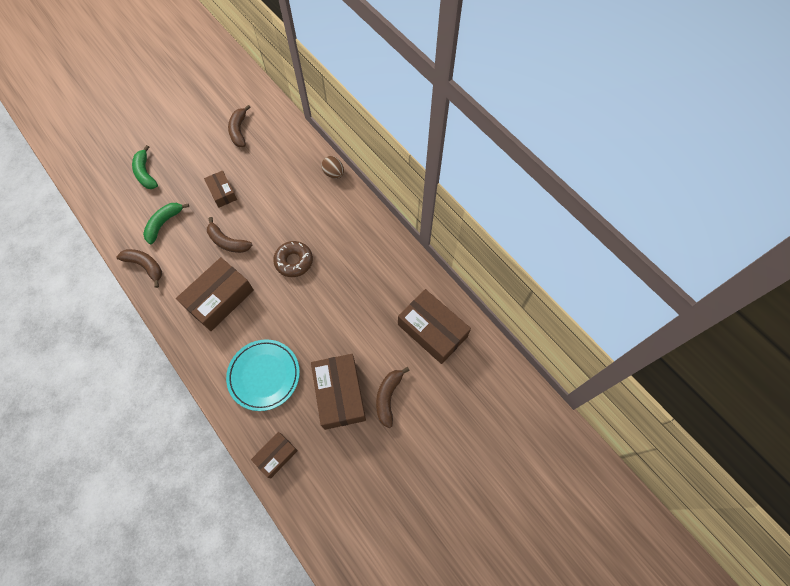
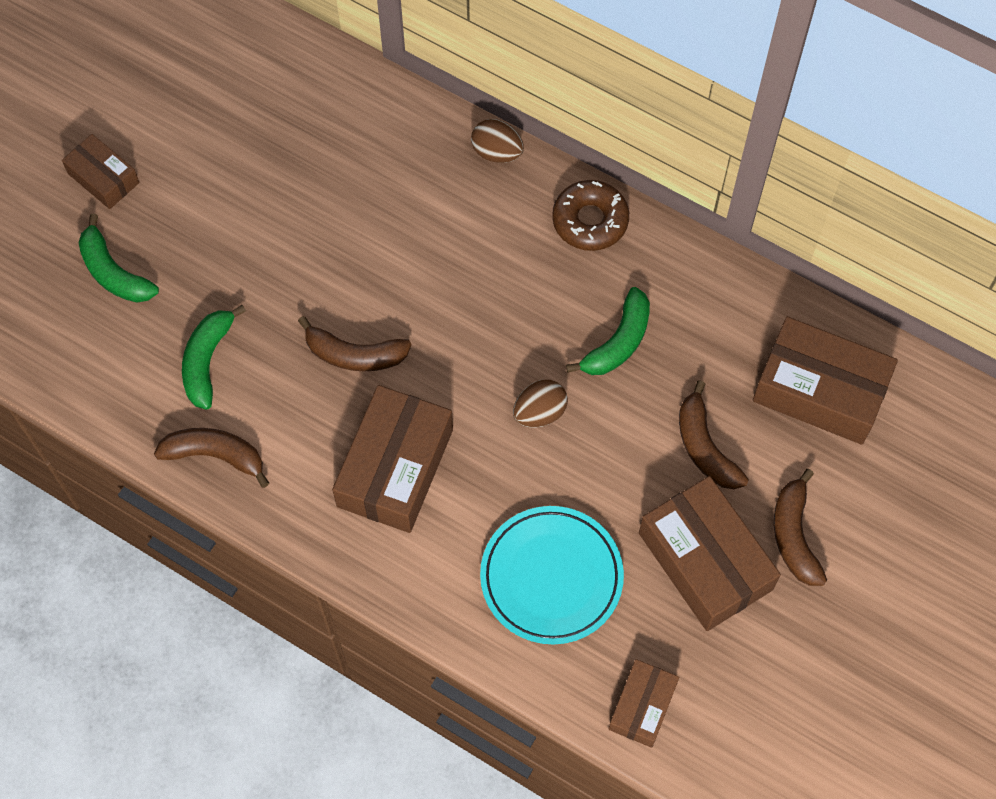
camera: 20 degrees left, 0 degrees up
brown box [204,171,237,208] -> brown box moved to [62,134,140,209]
brown banana [228,105,251,147] -> brown banana moved to [679,380,749,489]
brown donut [273,241,313,277] -> brown donut moved to [552,180,629,251]
none -> brown egg [513,380,568,428]
none -> green banana [566,287,650,375]

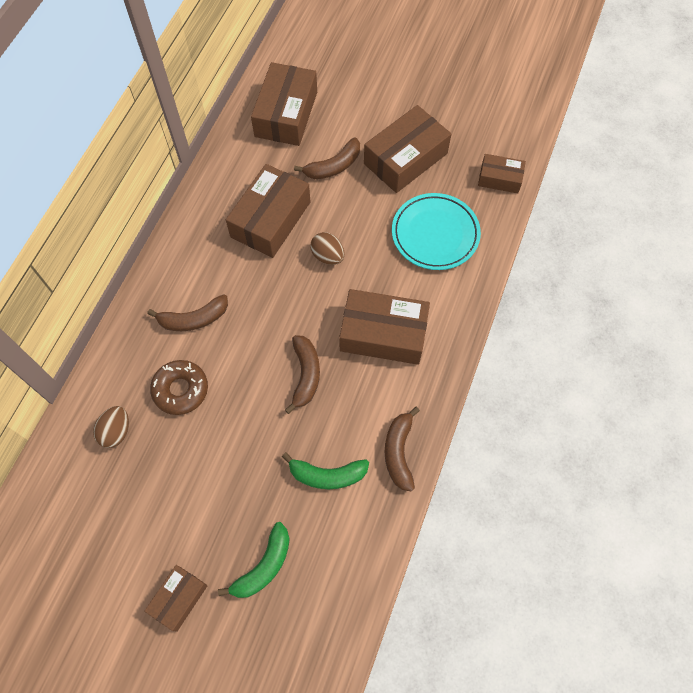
camera: 100 degrees left, 0 degrees up
brown egg [471,119,524,163] -> brown egg moved to [93,406,129,448]
brown donut [552,180,629,251] -> brown donut moved to [150,360,208,415]
green banana [566,287,650,375] -> brown box [226,164,310,258]
brown banana [774,469,827,586] -> brown banana moved to [147,294,228,331]

